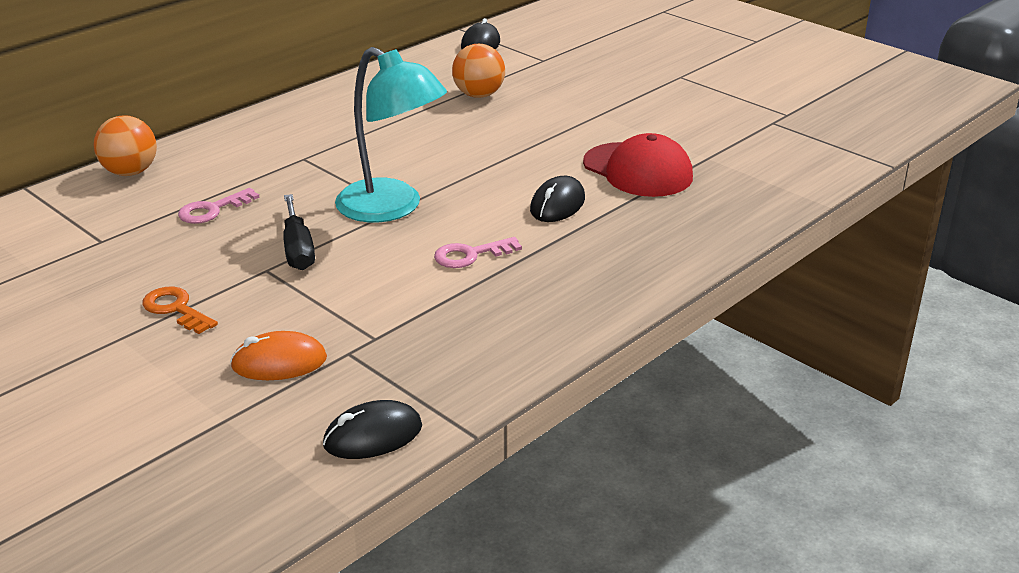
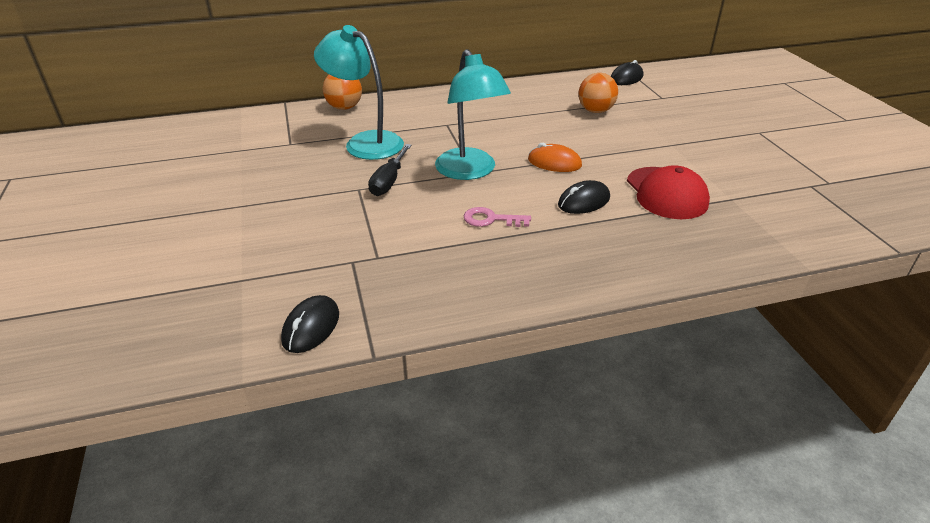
camera: 30 degrees right, 5 degrees up
orange key [142,287,218,334] -> none
pink key [178,188,260,224] -> turquoise lamp [314,25,404,160]
orange mouse [230,331,327,380] -> orange mouse moved to [528,143,582,172]
black mouse [323,400,422,459] -> black mouse turned 75 degrees counterclockwise [281,295,339,353]

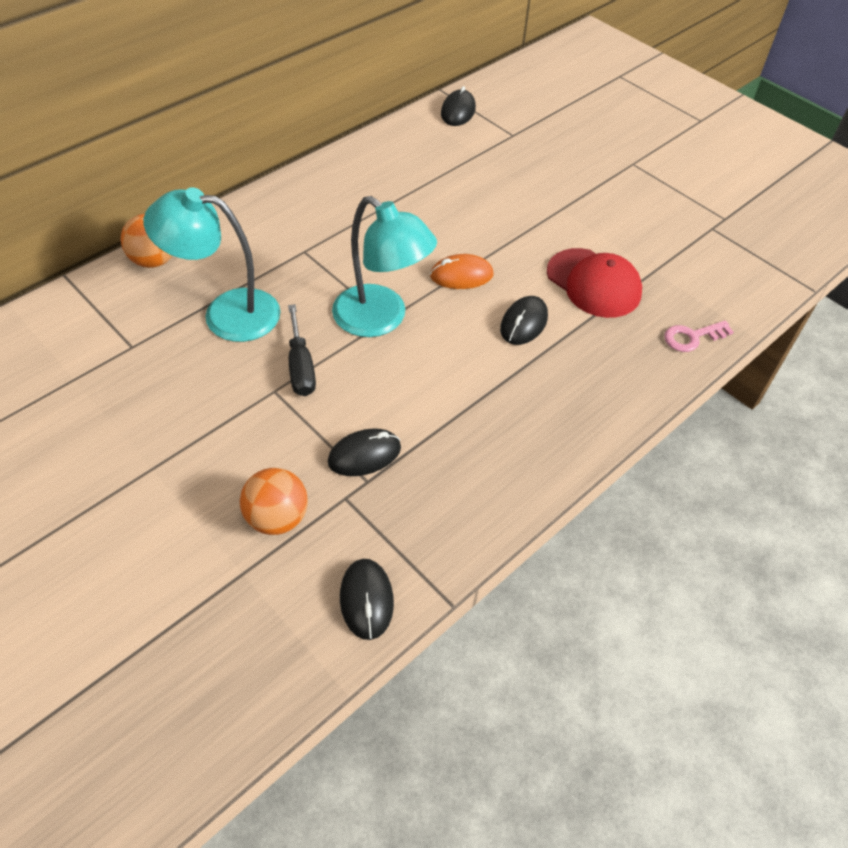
camera: 30 degrees left, 15 degrees up
pink key [464,207,531,227] -> pink key moved to [664,321,734,352]
orange ball [578,73,618,113] -> orange ball moved to [240,468,308,535]
none -> black mouse [328,428,401,476]

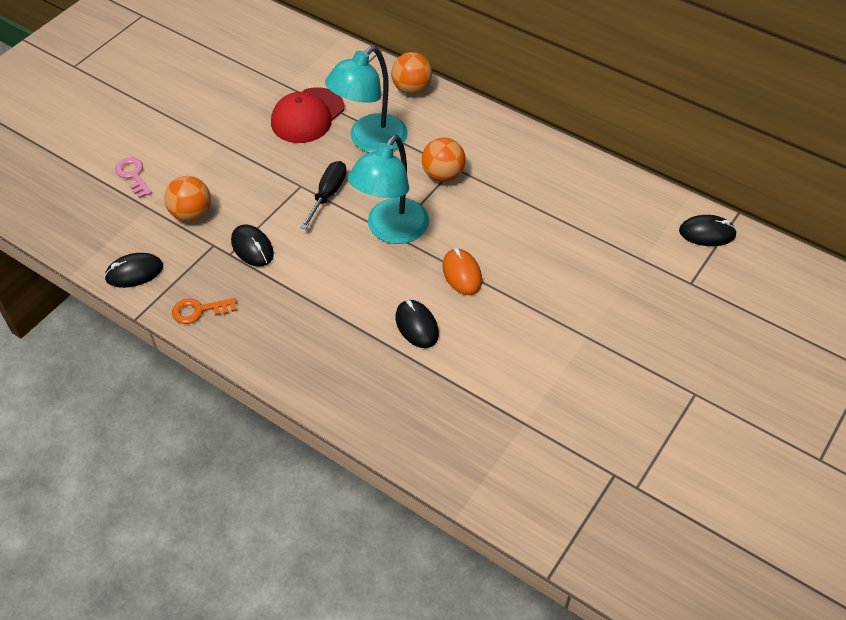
camera: 80 degrees right, 0 degrees up
turquoise lamp [144,187,281,342] -> turquoise lamp turned 135 degrees counterclockwise [325,46,408,153]
black screwdriver [288,304,316,396] -> black screwdriver turned 135 degrees clockwise [300,161,347,229]
black mouse [500,296,548,345] -> black mouse turned 45 degrees clockwise [396,300,439,348]
red cap [547,248,642,318] -> red cap moved to [271,87,344,143]
pink key [664,321,734,352] -> pink key moved to [115,157,152,198]
none -> orange key [172,298,237,324]
none -> orange ball [422,137,466,182]

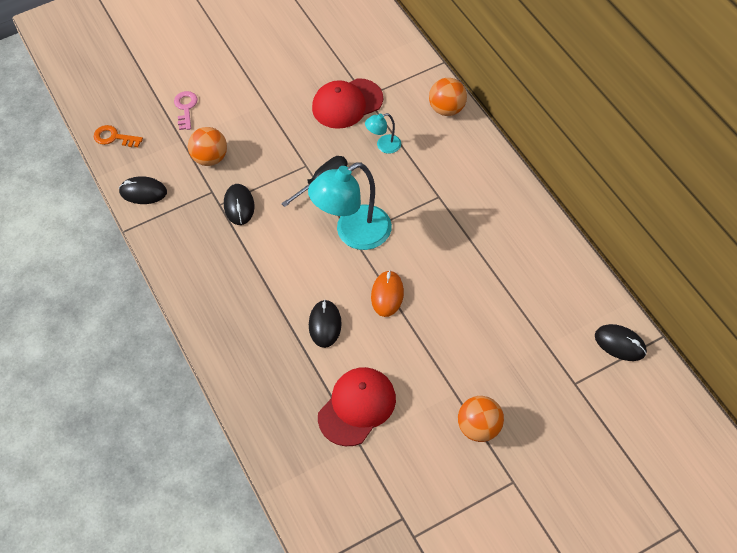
camera: 30 degrees right, 5 degrees up
orange key [172,298,237,324] -> orange key moved to [94,125,143,147]
turquoise lamp [325,46,408,153] -> turquoise lamp [365,113,401,154], size x0.47
orange ball [422,137,466,182] -> orange ball moved to [458,396,504,442]
none -> red cap [318,367,396,446]

